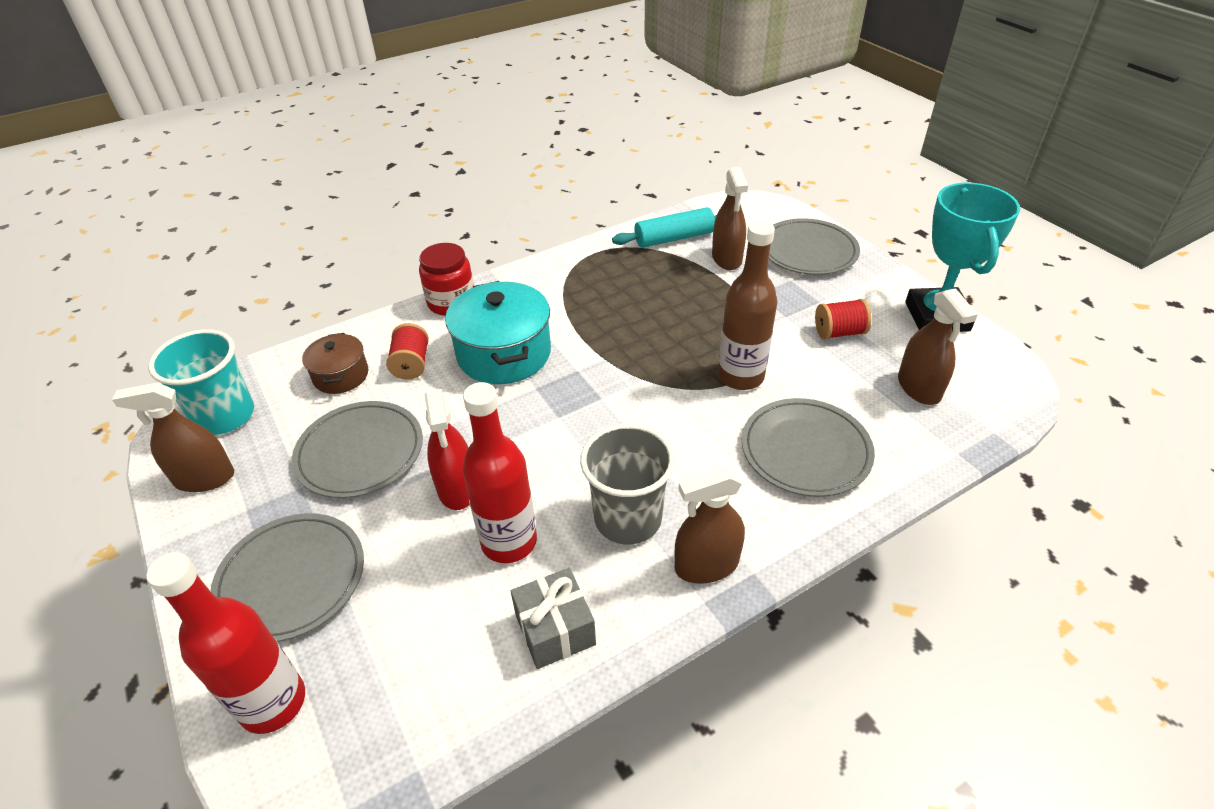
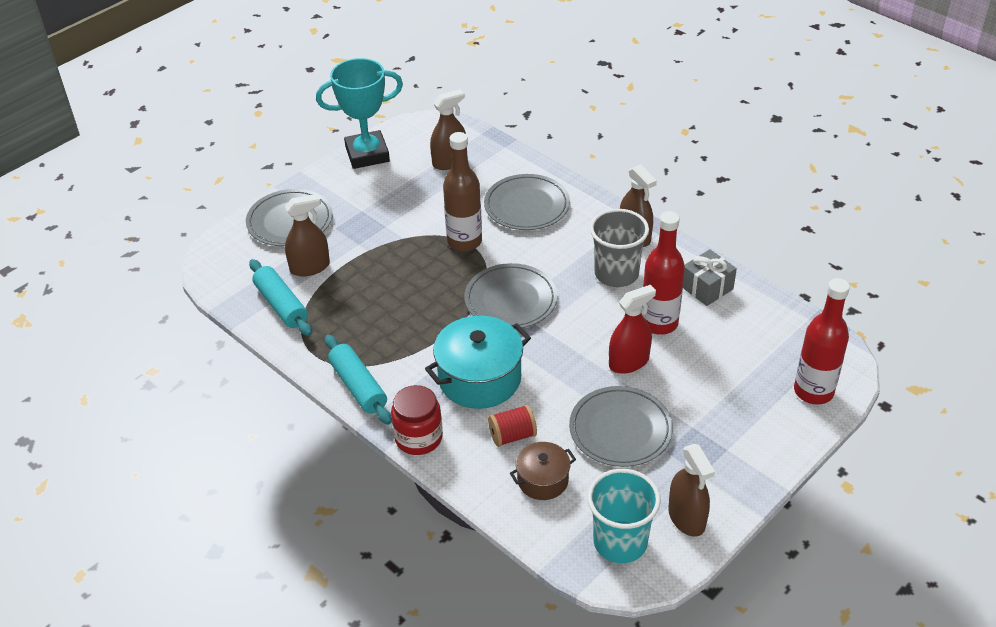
camera: 105 degrees left, 0 degrees up
grey plate [211,513,364,642] -> grey plate moved to [464,263,557,329]
red spool [815,299,872,339] -> none
none -> turquoise rolling pin [325,335,392,425]

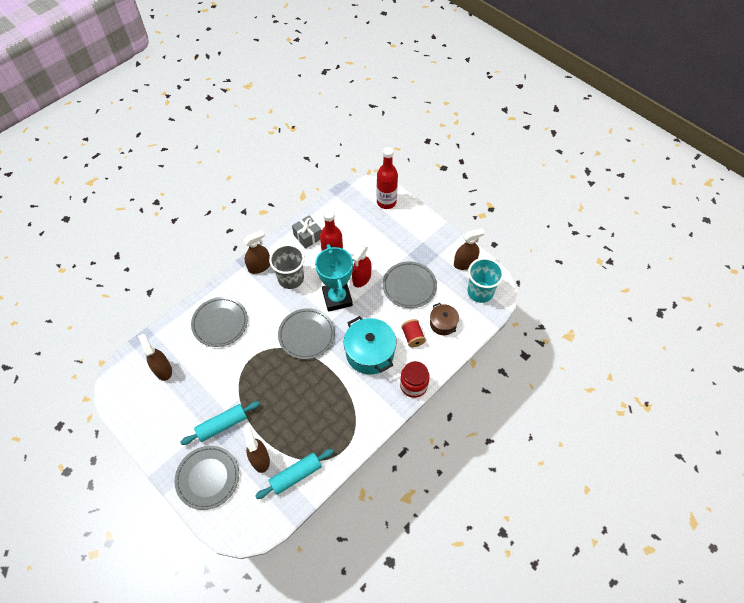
camera: 90 degrees left, 15 degrees up
turquoise trophy [316,58,403,169] -> turquoise trophy moved to [315,244,353,312]
turquoise rolling pin [325,335,392,425] -> turquoise rolling pin moved to [180,401,260,445]
brown bottle [443,132,482,251] -> none
red spray bottle [609,285,656,374] -> red spray bottle turned 120 degrees counterclockwise [352,245,371,287]

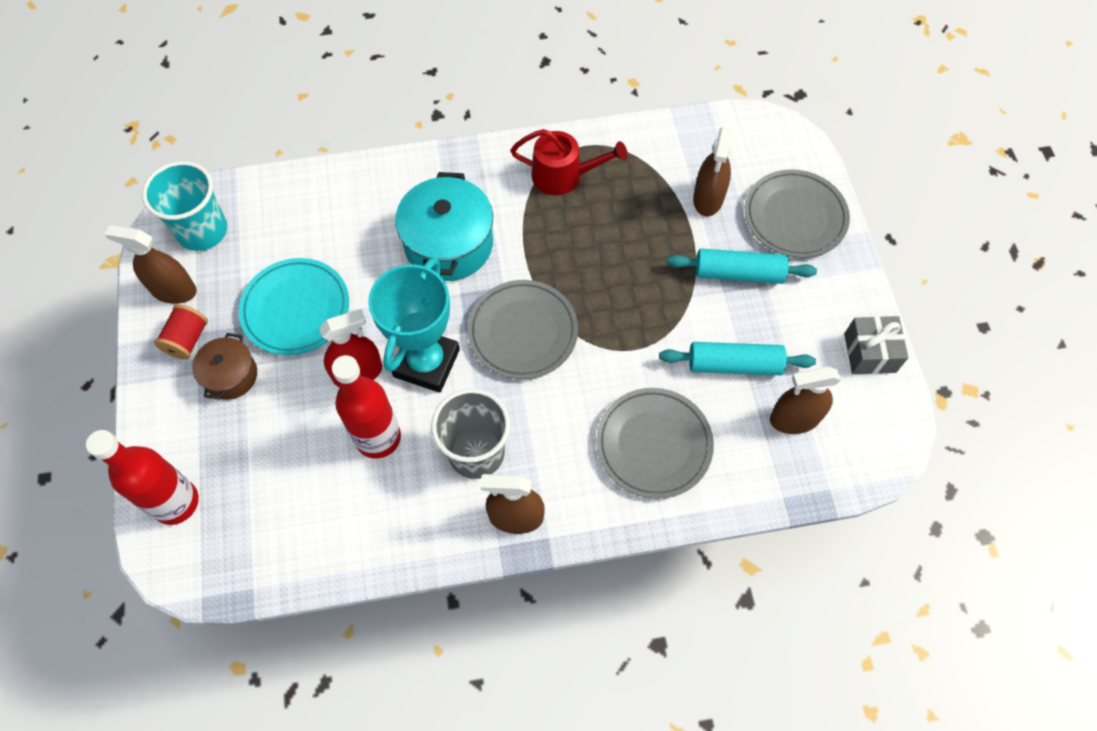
camera: 145 degrees left, 5 degrees up
brown spray bottle [138,334,172,381] -> brown spray bottle turned 75 degrees clockwise [770,366,841,434]
turquoise rolling pin [255,449,334,499] -> turquoise rolling pin moved to [659,342,816,375]
grey gift [292,216,322,249] -> grey gift moved to [844,316,908,374]
grey plate [383,261,437,308] -> turquoise plate [239,258,349,355]
red jar [400,361,430,398] -> none
red spool [401,319,426,347] -> red spool moved to [154,304,208,360]
brown pot [430,303,459,335] -> brown pot moved to [192,333,257,400]
none -> red watering can [510,129,628,195]

